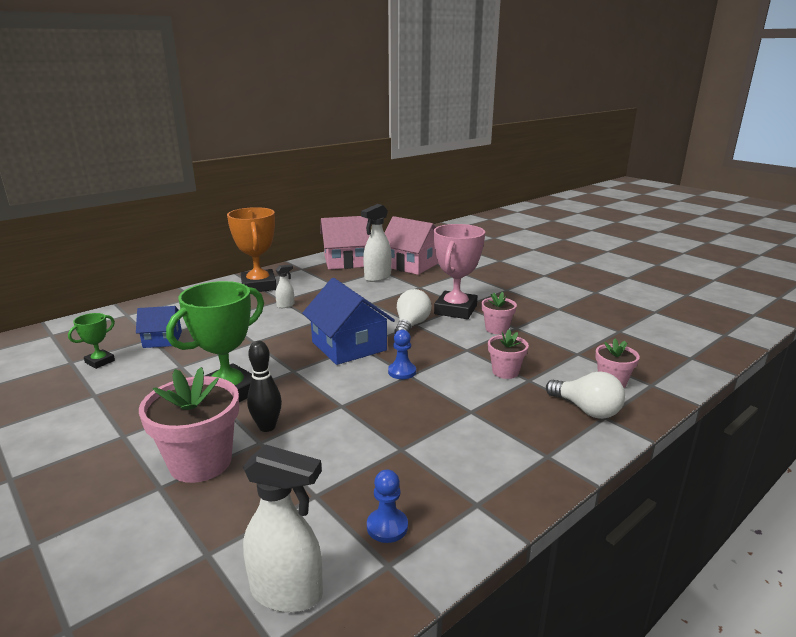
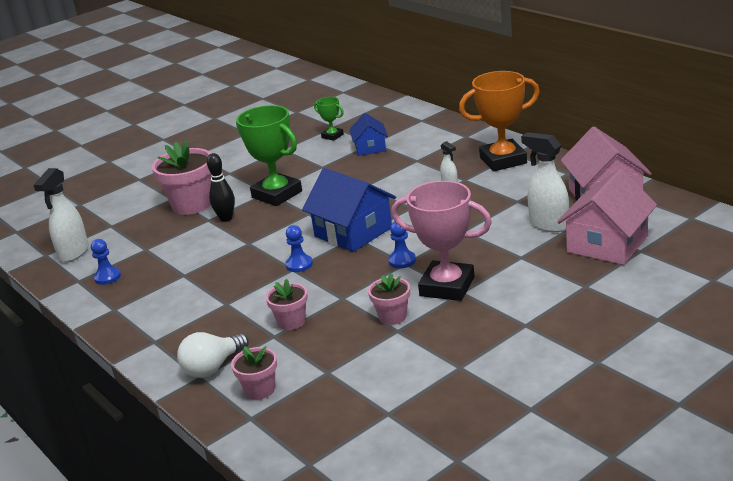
camera: 95 degrees right, 5 degrees up
blue house [302,278,395,365] -> blue house turned 75 degrees clockwise [302,168,396,252]
white light bulb [395,289,431,333] -> blue pawn [388,222,416,268]

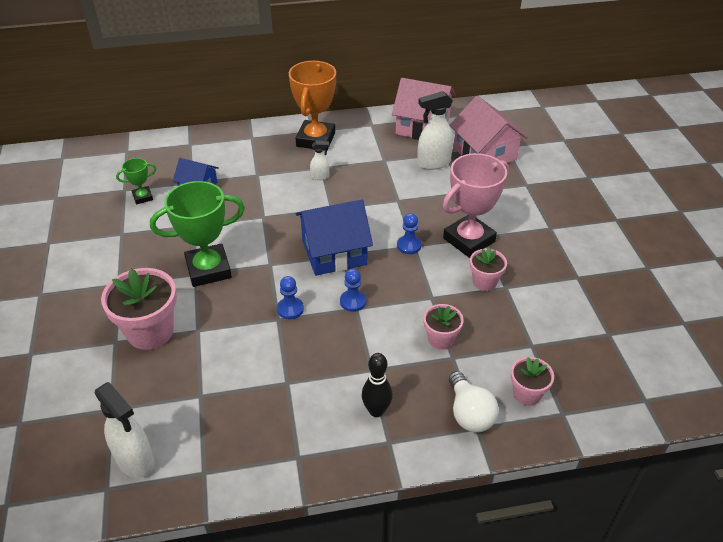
camera: 65 degrees left, 15 degrees up
blue pawn [91,239,121,285] -> blue pawn moved to [277,276,304,319]
black bowling pin [207,153,235,222] -> black bowling pin moved to [362,353,393,417]

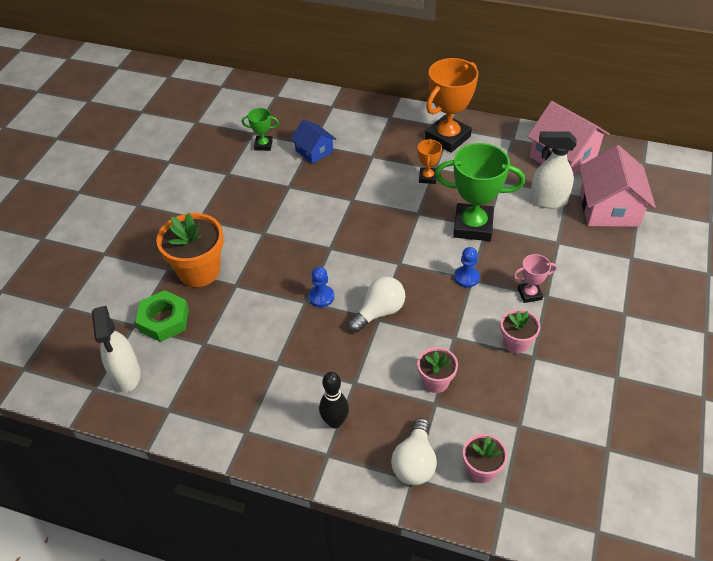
camera: 30 degrees right, 5 degrees up
pink flower pot [101,268,177,350] -> orange flower pot [156,213,224,287]
green trophy [150,181,245,287] -> green trophy moved to [435,143,525,241]
blue house [296,200,373,276] -> none
white spray bottle [310,141,329,180] -> orange trophy [418,139,442,184]
blue pawn [340,269,366,312] -> white light bulb [348,276,405,332]
pink trophy [443,153,509,258] -> pink trophy [513,254,557,303], size x0.49
none -> green nut [135,290,189,342]

